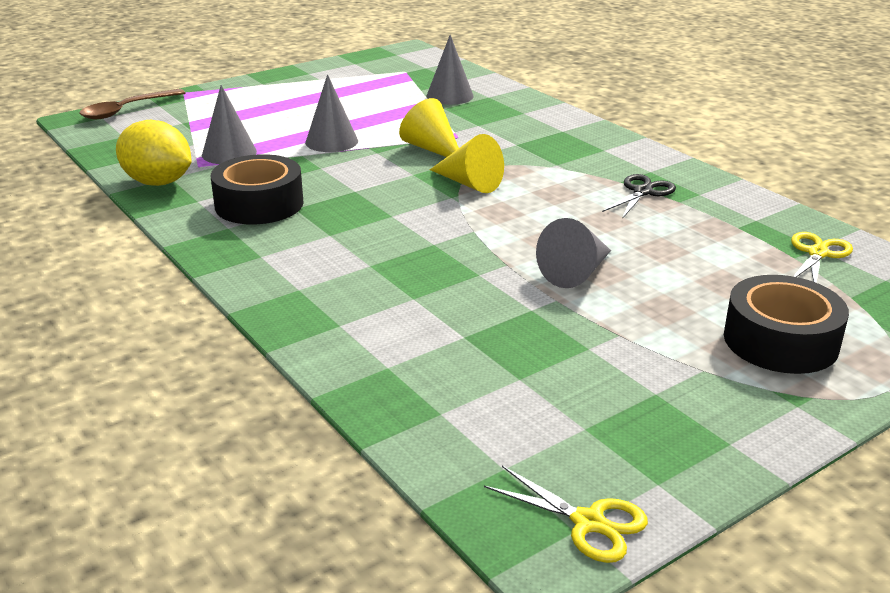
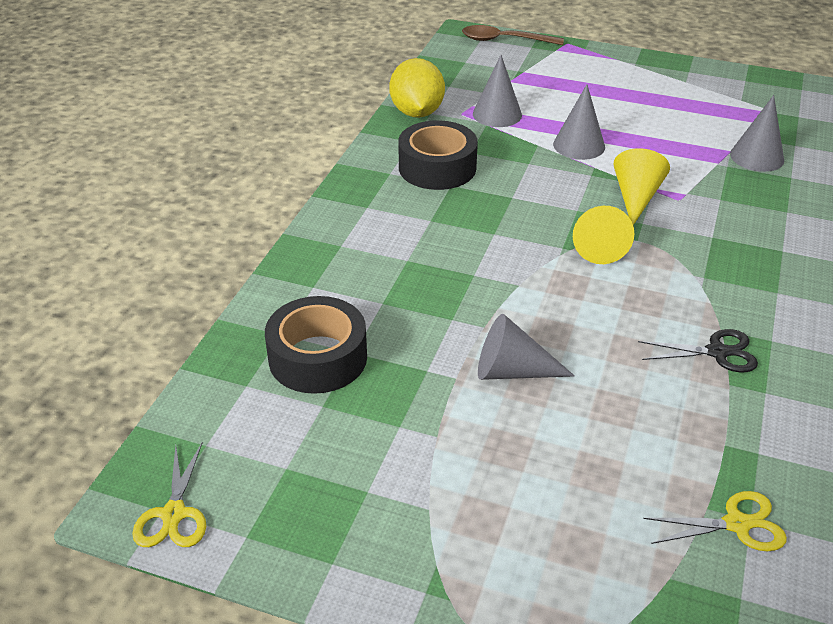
camera: 55 degrees right, 10 degrees up
black tape [724,275,849,374] -> black tape moved to [265,296,367,394]

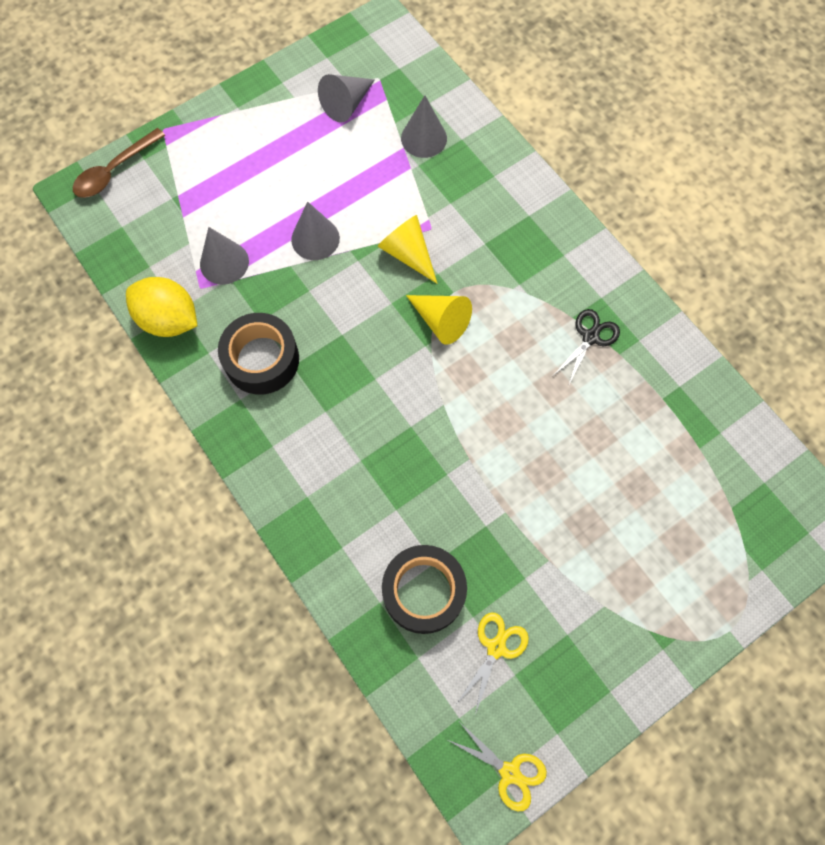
camera: 55 degrees left, 30 degrees up
grey cone [478,314,575,380] -> grey cone moved to [318,74,375,122]
yellow scissors [643,491,787,551] -> yellow scissors moved to [457,613,529,715]

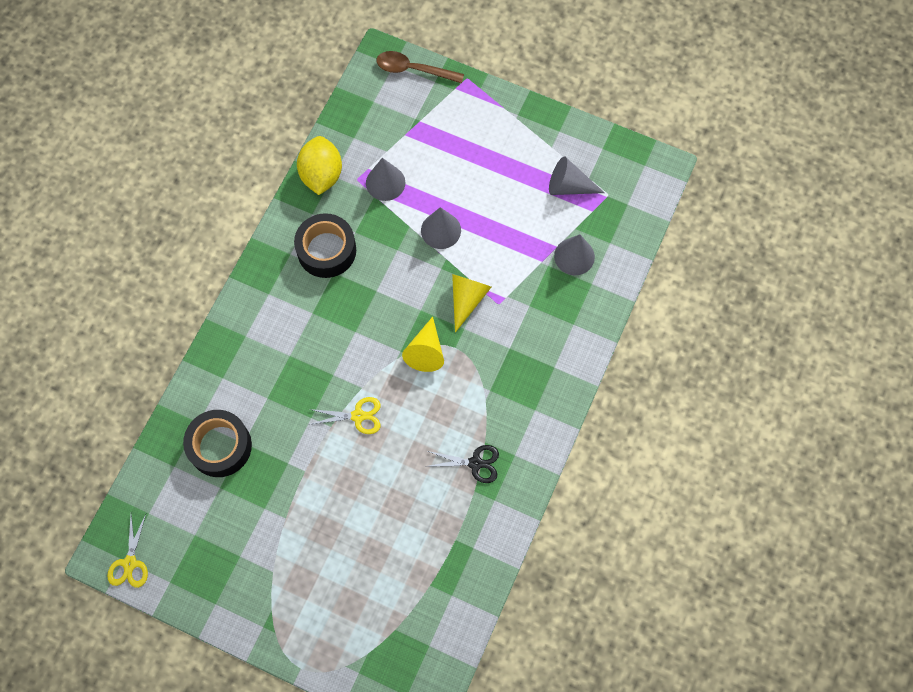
camera: 60 degrees right, 0 degrees up
yellow scissors [457,613,529,715] -> yellow scissors moved to [309,397,380,434]

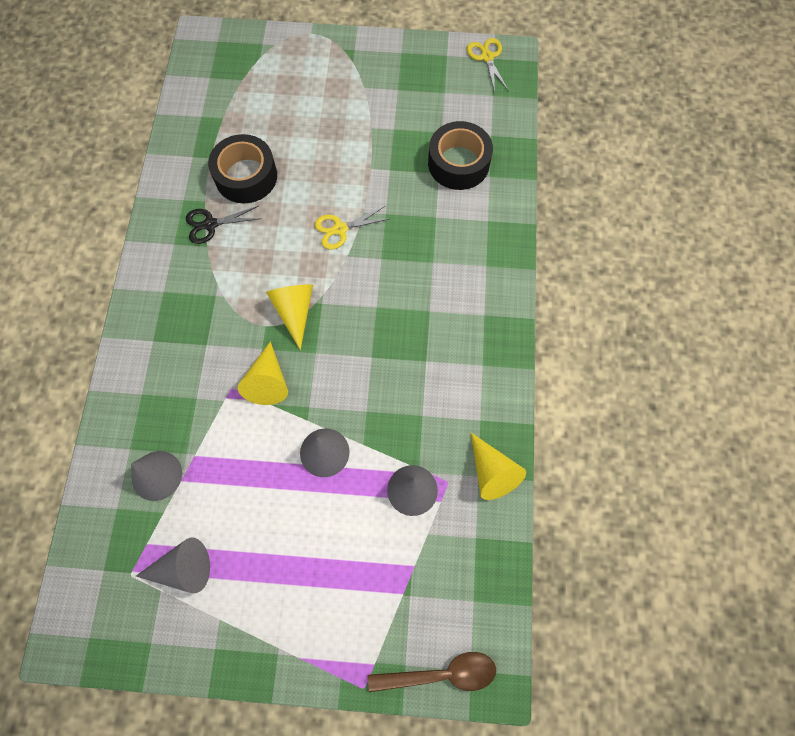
camera: 160 degrees right, 0 degrees up
black tape [294,213,356,278] -> black tape moved to [208,134,277,204]
yellow lemon [297,136,342,195] -> yellow cone [471,433,526,500]

